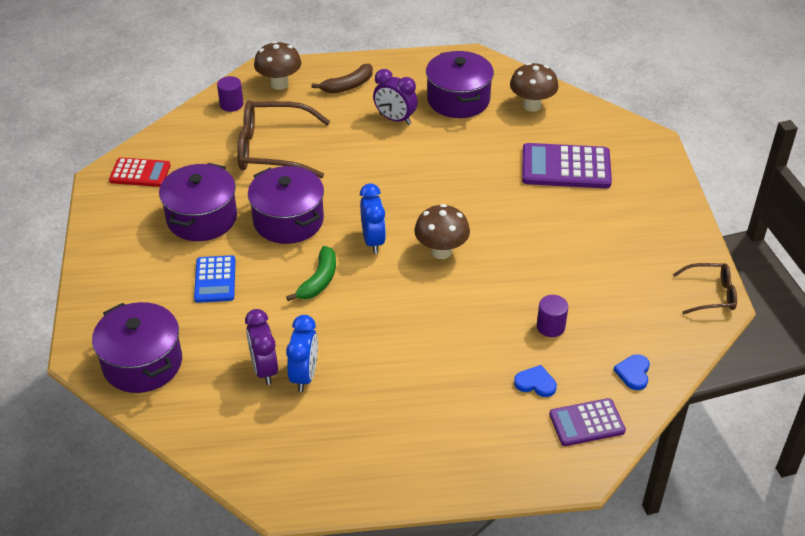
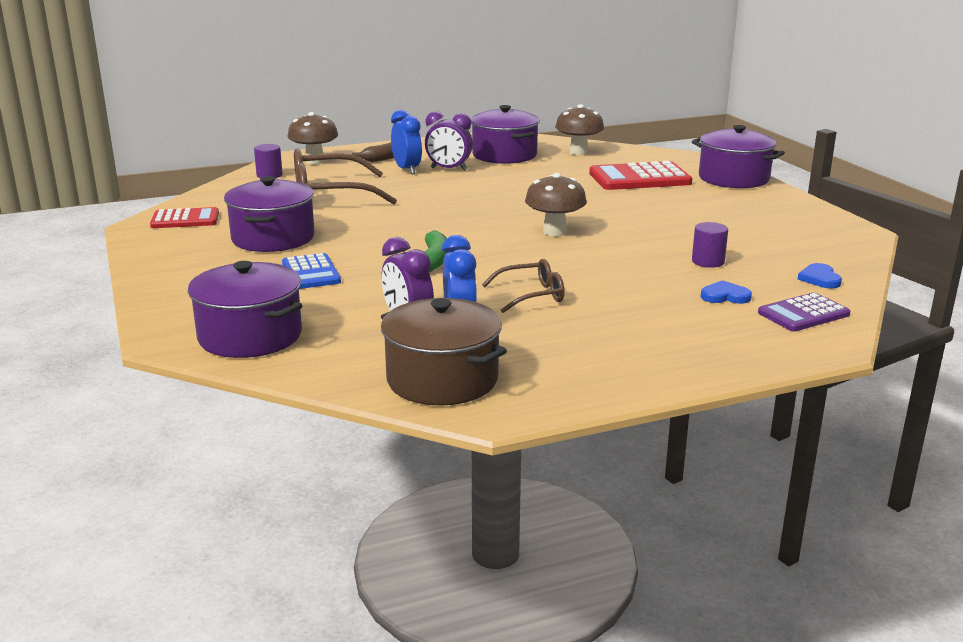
camera: 15 degrees left, 20 degrees down
purple pot [248,166,324,244] -> purple pot moved to [692,125,785,188]
blue clock [360,184,386,254] -> blue clock moved to [391,110,422,175]
purple calculator [522,143,612,188] -> red calculator [589,161,692,190]
brown glasses [673,263,737,314] -> brown glasses moved to [482,259,564,313]
none -> brown pot [381,298,507,406]

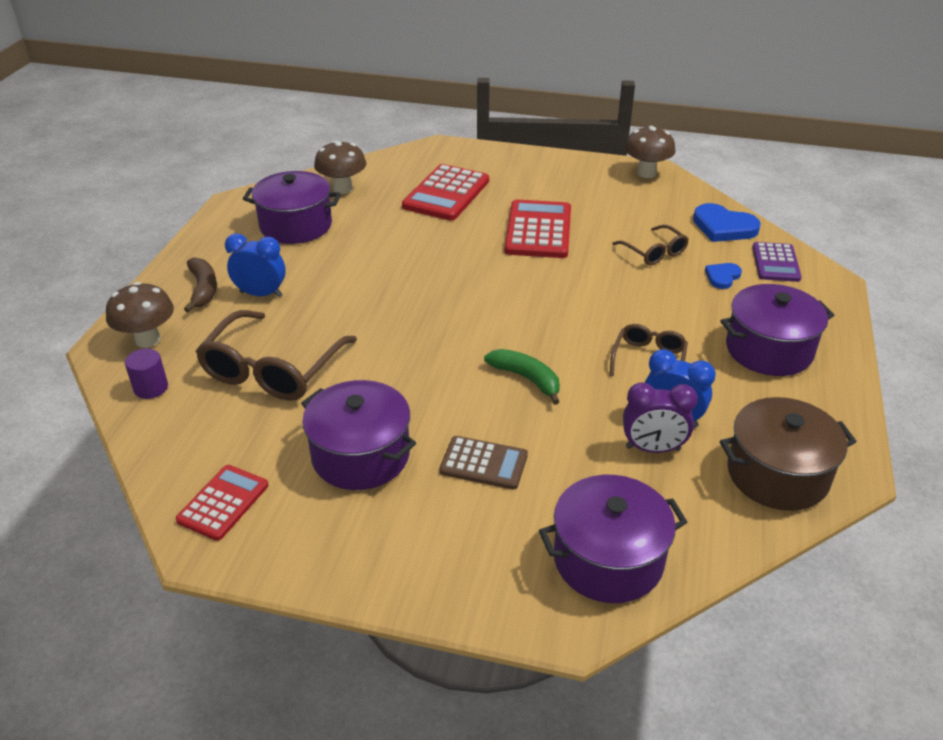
camera: 55 degrees left, 15 degrees up
blue calculator [282,253,341,289] -> brown calculator [439,436,528,490]
purple clock [425,111,473,171] -> none
brown mushroom [525,173,587,236] -> brown mushroom moved to [624,126,676,178]
purple pot [692,125,785,188] -> purple pot moved to [720,284,834,376]
purple cylinder [692,222,728,268] -> brown glasses [612,225,689,265]
blue heart [798,263,842,288] -> blue heart [693,203,761,242], size x1.75
none -> red calculator [505,199,571,258]

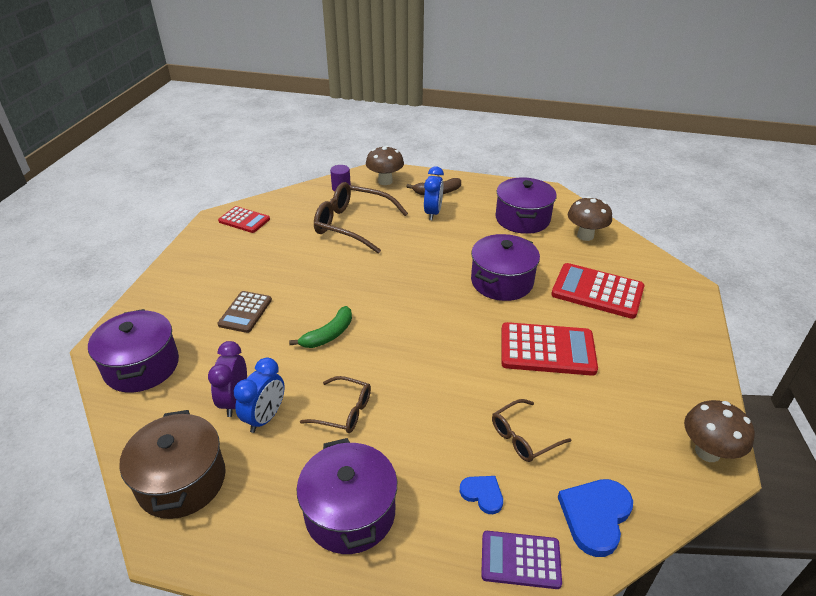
camera: 90 degrees right, 0 degrees up
purple pot [301,380,416,490] -> purple pot moved to [471,234,540,301]

